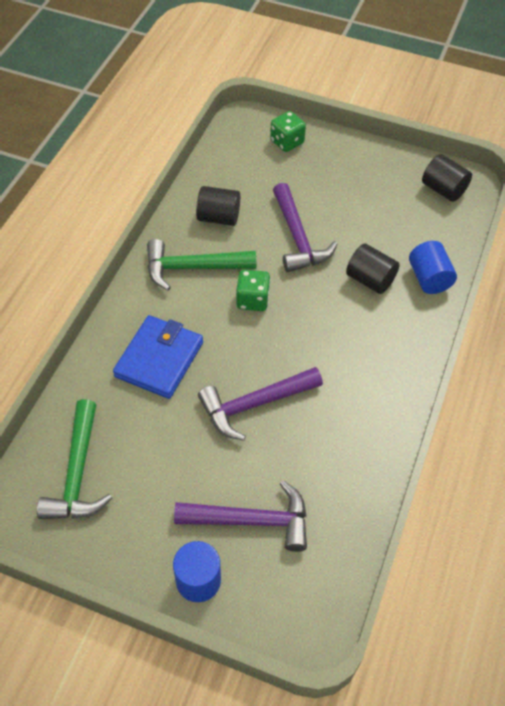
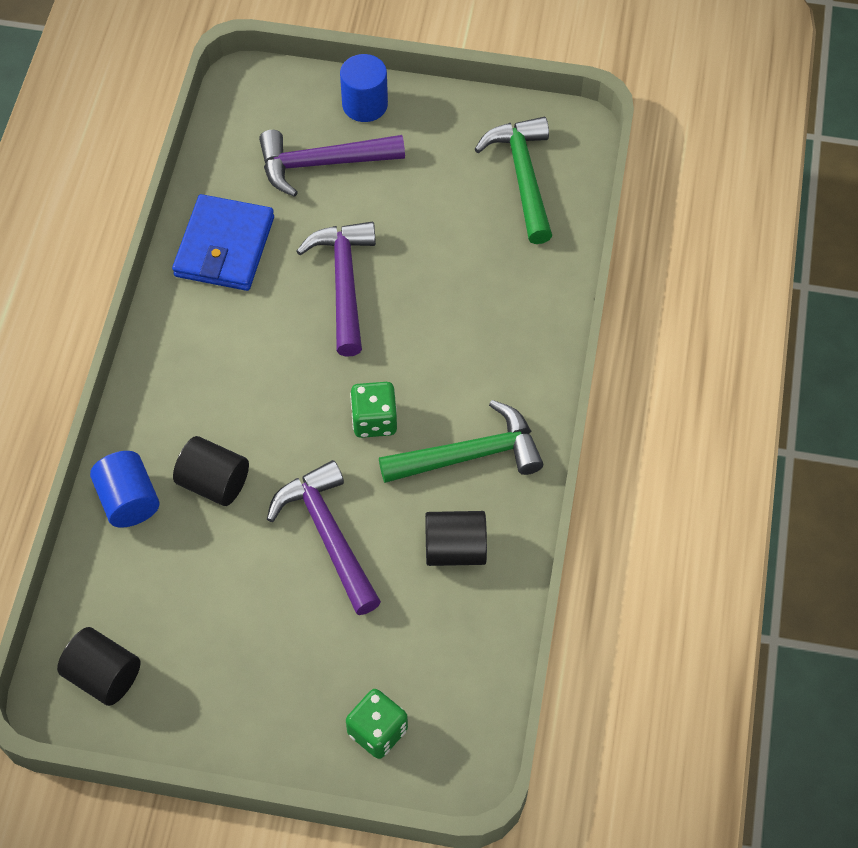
camera: 170 degrees right, 5 degrees up
blue wallet [113,315,203,399] -> blue wallet moved to [172,194,274,291]
purple hammer [198,367,323,441] -> purple hammer turned 60 degrees counterclockwise [296,222,376,357]

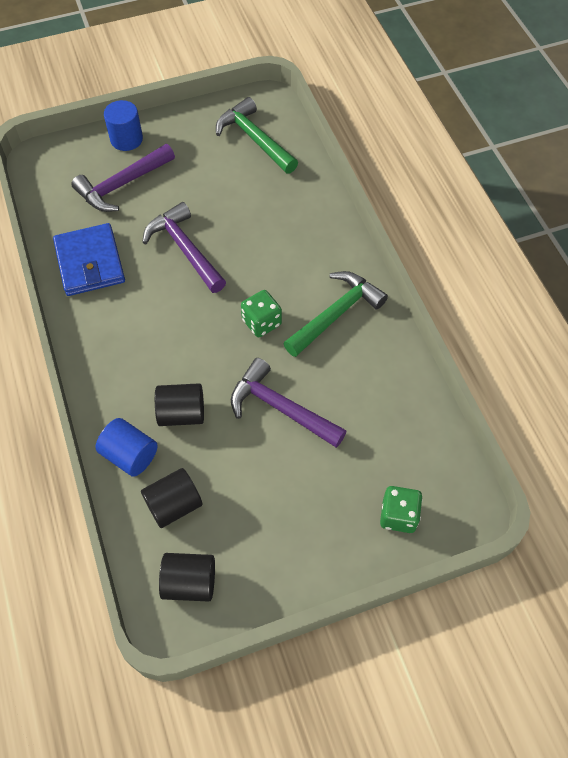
camera: 30 degrees left, 0 degrees up
black cylinder [425,511,487,566] -> black cylinder moved to [141,468,203,528]

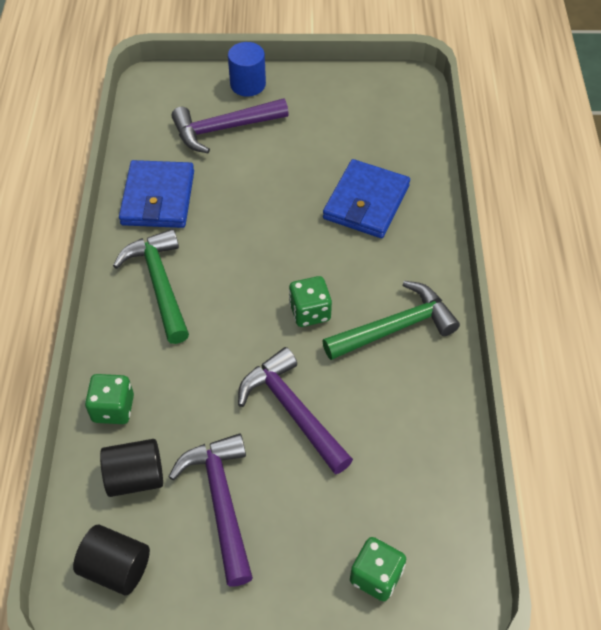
camera: 20 degrees right, 5 degrees down
blue cylinder [96,418,158,477] -> green dice [85,374,134,424]
purple hammer [142,202,226,293] -> purple hammer moved to [169,434,253,587]
black cylinder [155,383,204,426] -> none
green hammer [216,97,298,174] -> green hammer moved to [113,229,189,344]
none -> blue wallet [323,159,410,238]

